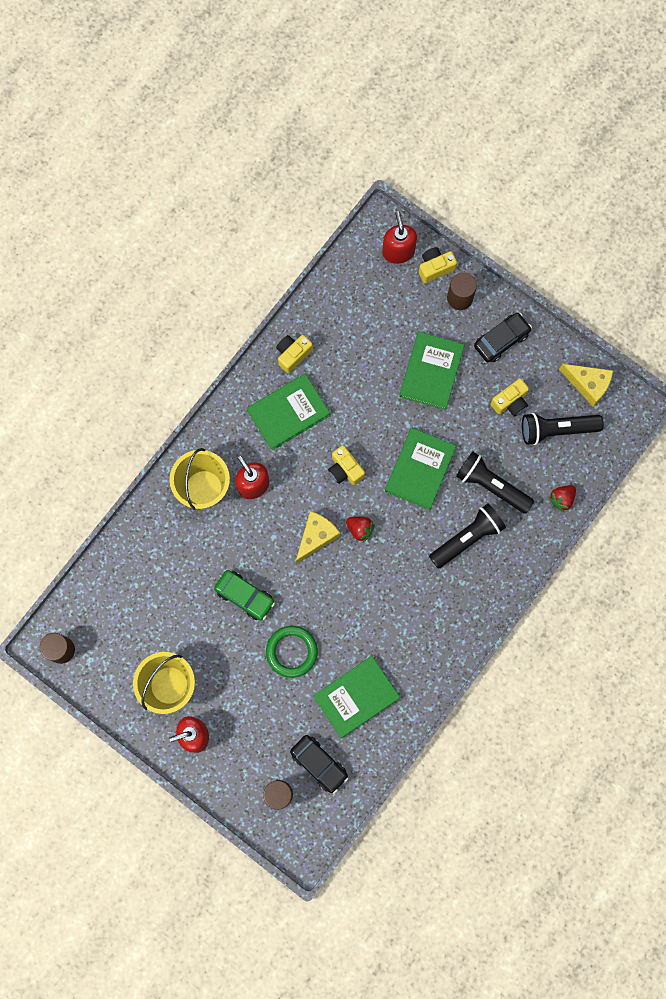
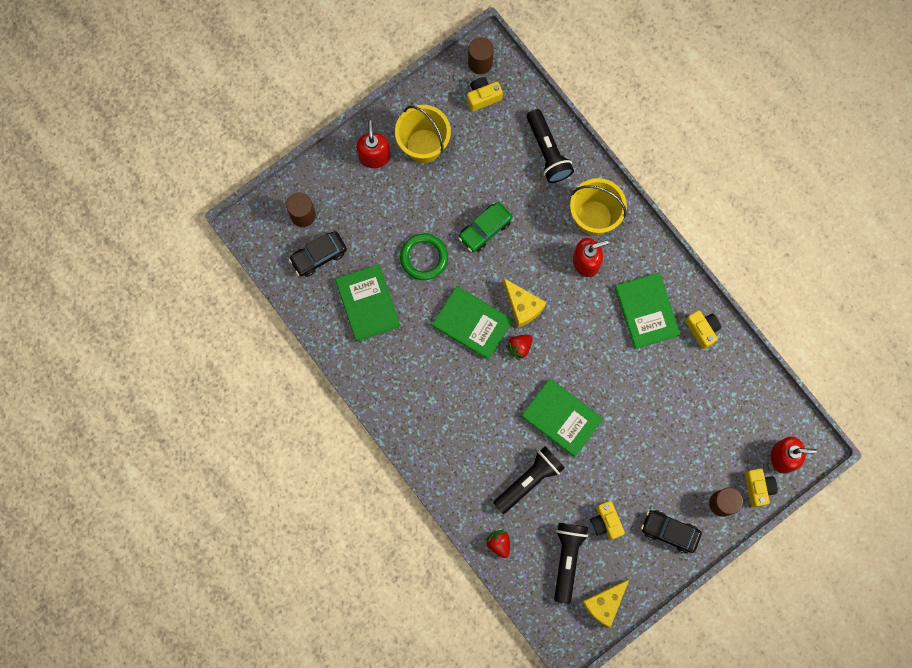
camera: 105 degrees right, 0 degrees up
yellow camera [328,445,365,485] -> yellow camera moved to [467,77,503,111]
green book [399,332,465,410] -> green book moved to [432,286,513,360]
black flashlight [429,503,506,569] -> black flashlight moved to [527,109,574,183]
black car [474,313,532,363] -> black car turned 135 degrees clockwise [641,510,702,553]

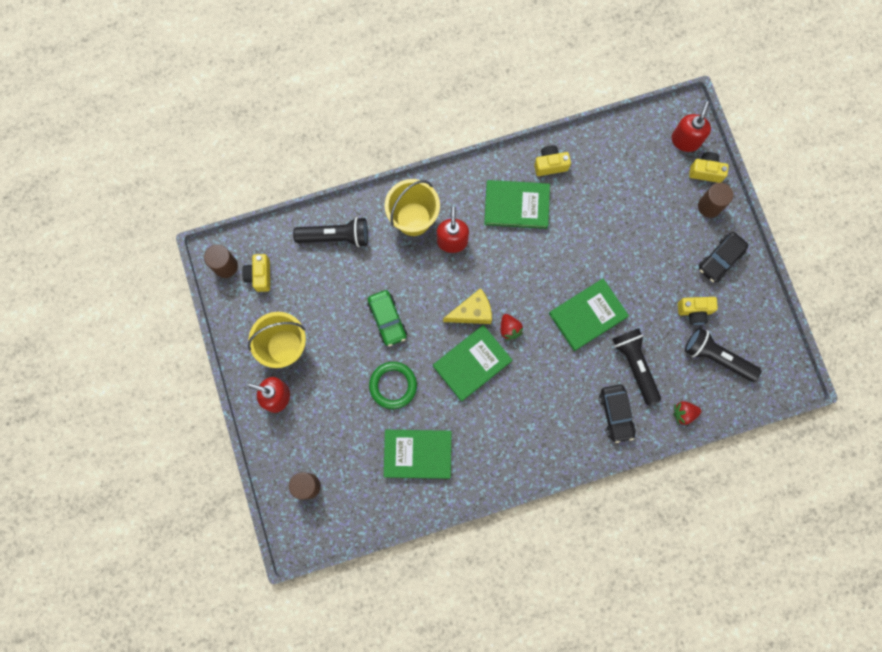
camera: 70 degrees left, 0 degrees up
black car [289,231,347,277] -> black car moved to [599,384,636,443]
yellow cheese [582,579,629,628] -> none

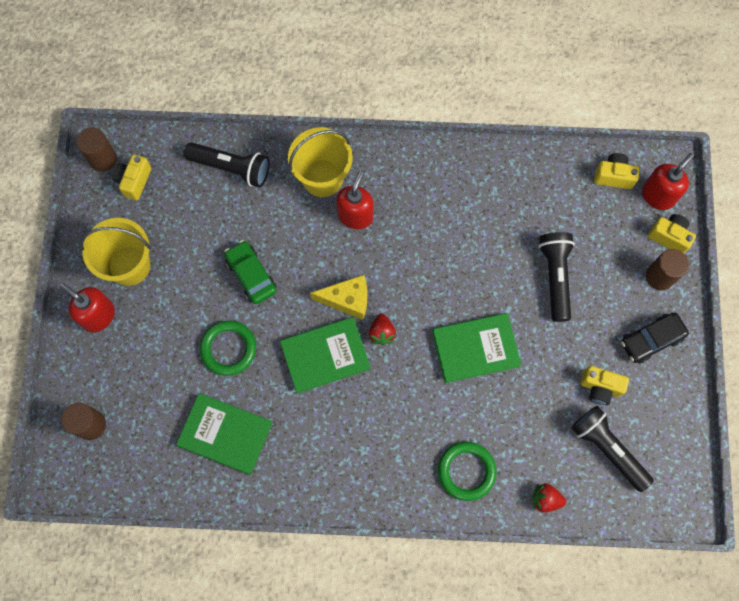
camera: 20 degrees right, 5 degrees down
green car [367,290,407,347] -> green car turned 150 degrees clockwise [224,240,277,304]
green book [484,180,550,229] -> none
yellow camera [534,145,571,176] -> yellow camera moved to [594,153,639,189]
black car [599,384,636,443] -> green ring [438,442,497,501]
black flashlight [612,328,661,405] -> black flashlight moved to [538,232,575,322]

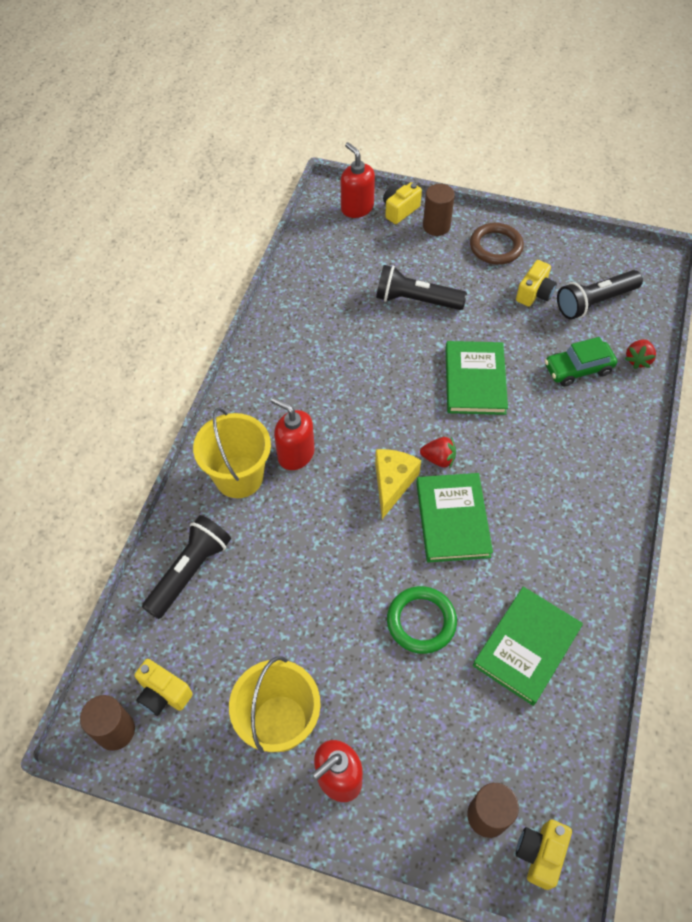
camera: 75 degrees left, 15 degrees down
green car [224,240,277,304] -> green car moved to [545,337,617,387]
green ring [438,442,497,501] -> none
yellow camera [594,153,639,189] -> yellow camera moved to [516,819,572,890]
black car [621,312,689,364] -> brown ring [470,223,524,265]

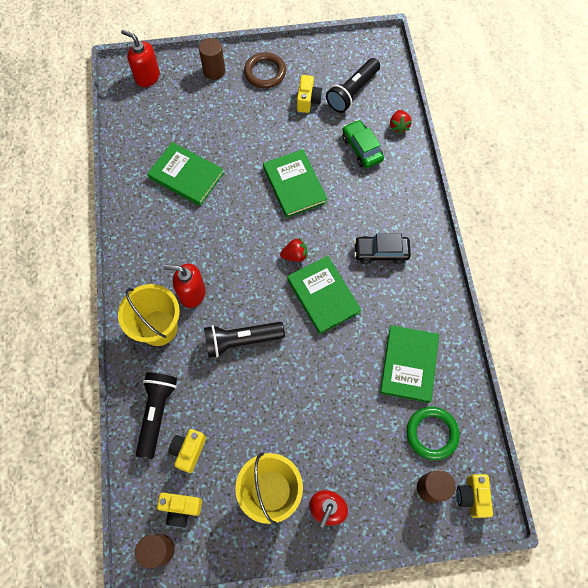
camera: 25 degrees left, 10 degrees up
yellow cheese [375,449,421,519] -> none
black flashlight [376,265,467,310] -> black flashlight moved to [204,322,285,358]
yellow camera [383,182,422,224] -> yellow camera moved to [168,429,206,473]
green ring [387,586,457,654] -> green ring moved to [407,407,460,460]
green car [545,337,617,387] -> green car turned 105 degrees clockwise [342,120,384,168]
none -> green book [147,142,224,206]
none -> black car [354,233,411,264]

